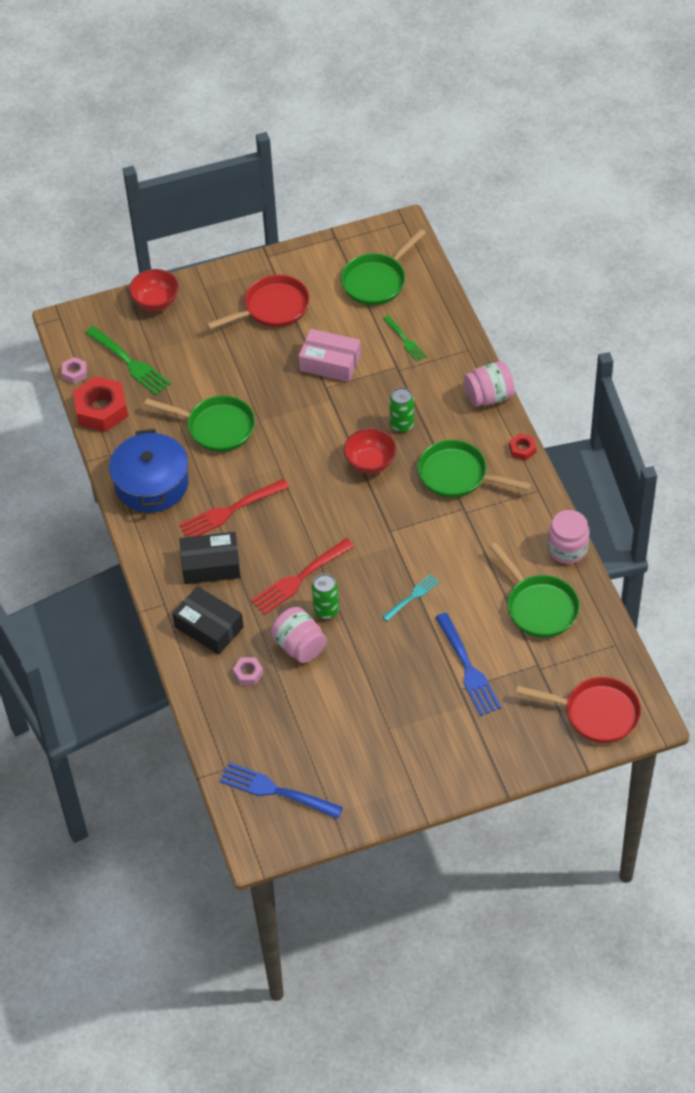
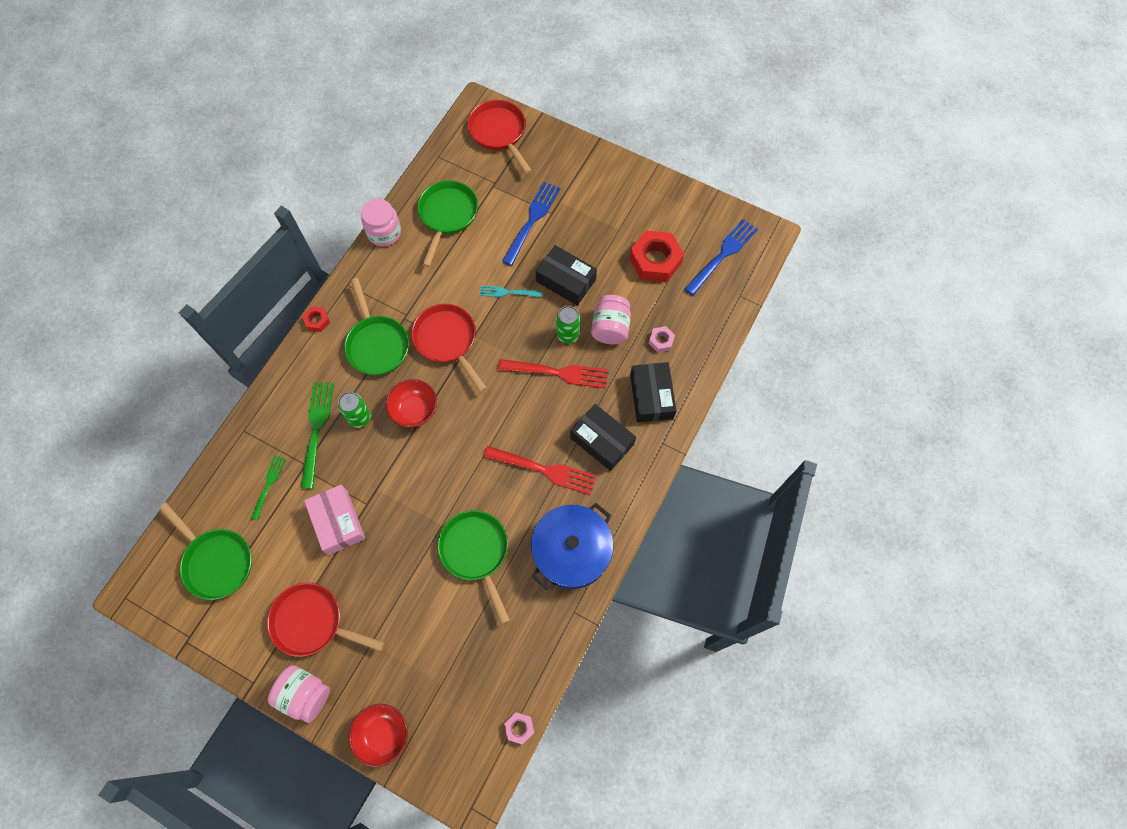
camera: 135 degrees left, 15 degrees up
red nut [73,376,128,432] -> red nut moved to [629,231,684,282]
green fork [85,326,171,395] -> green fork moved to [301,382,334,489]
blue fork [219,762,343,819] -> blue fork turned 120 degrees counterclockwise [685,219,758,296]
green pan [341,229,426,305] -> green pan turned 45 degrees clockwise [159,503,252,600]
pink jar [464,361,515,407] -> pink jar moved to [268,665,330,723]
none -> red pan [411,304,487,392]
none -> black box [536,245,597,305]

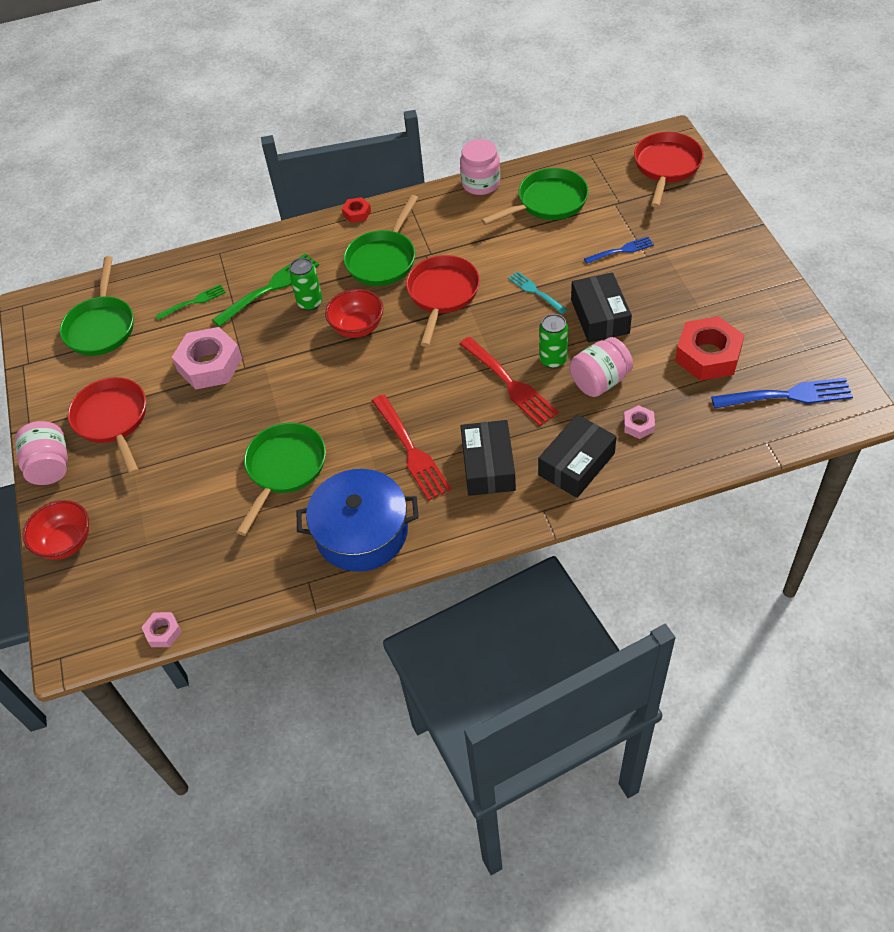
camera: 50 degrees right, 15 degrees down
pink box [304,485,365,555] -> pink nut [172,327,242,390]
blue fork [502,182,560,266] -> blue fork [584,237,654,264], size x0.59

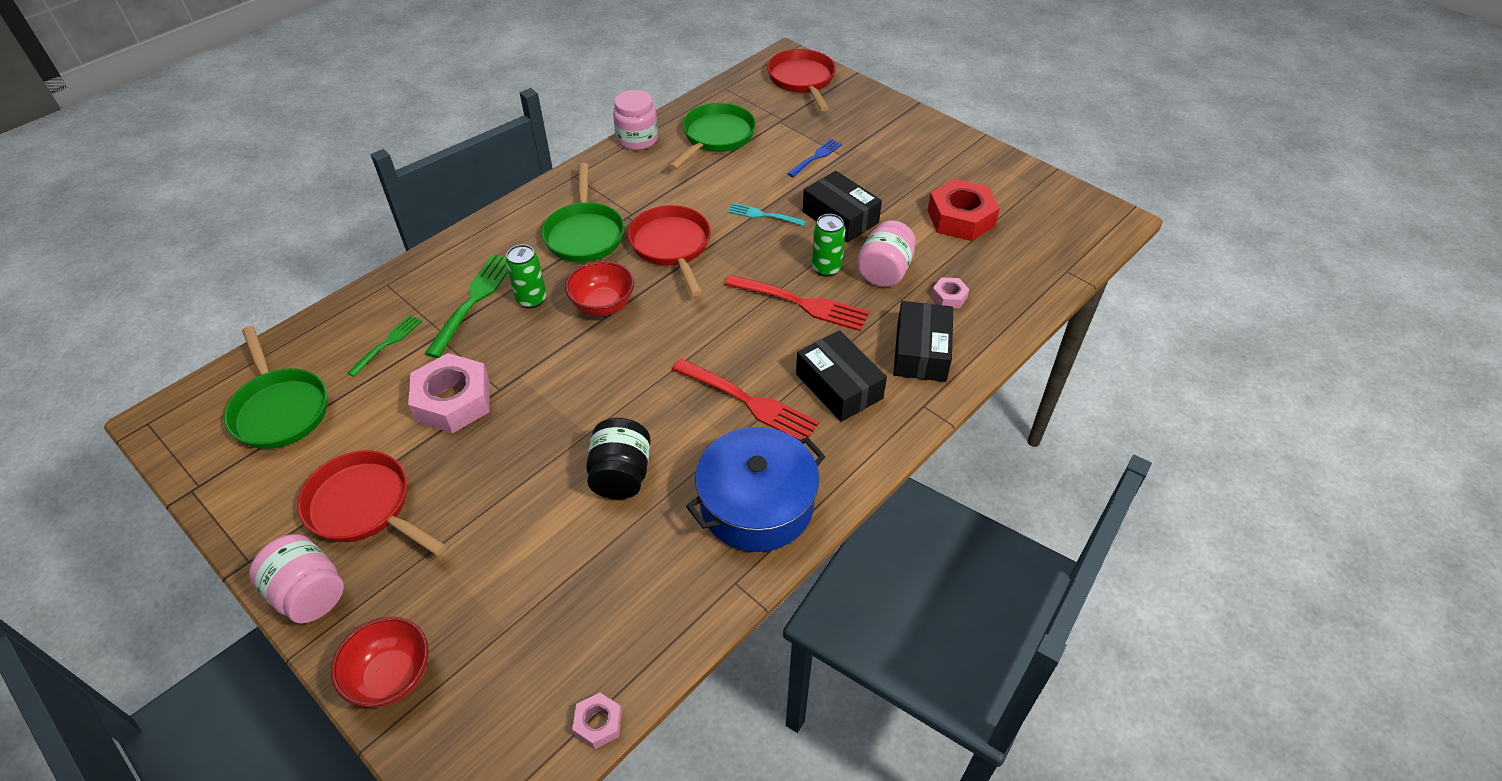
camera: 35 degrees left, 5 degrees down
green pan [237,423,326,536] -> black jar [586,418,651,500]
red nut [342,197,371,223] -> none
blue fork [711,377,853,408] -> none

